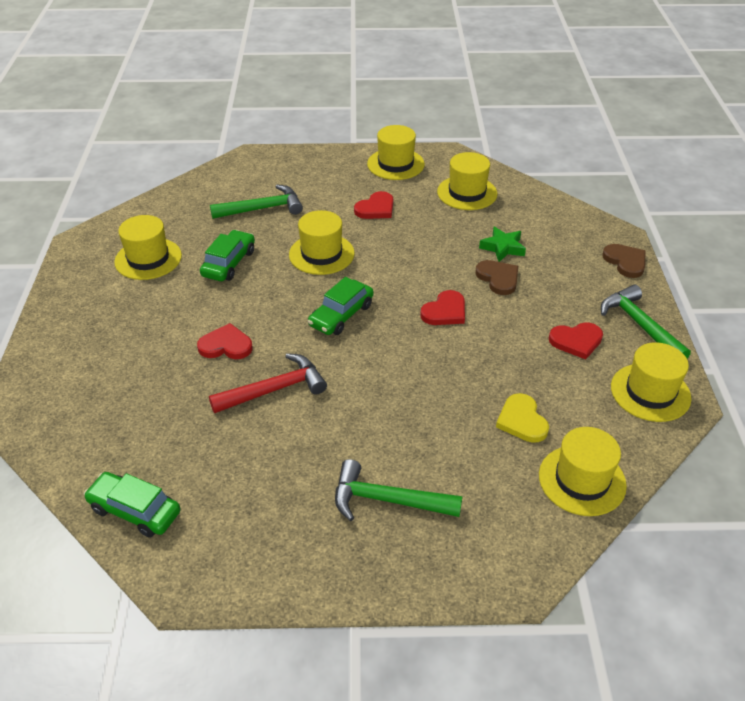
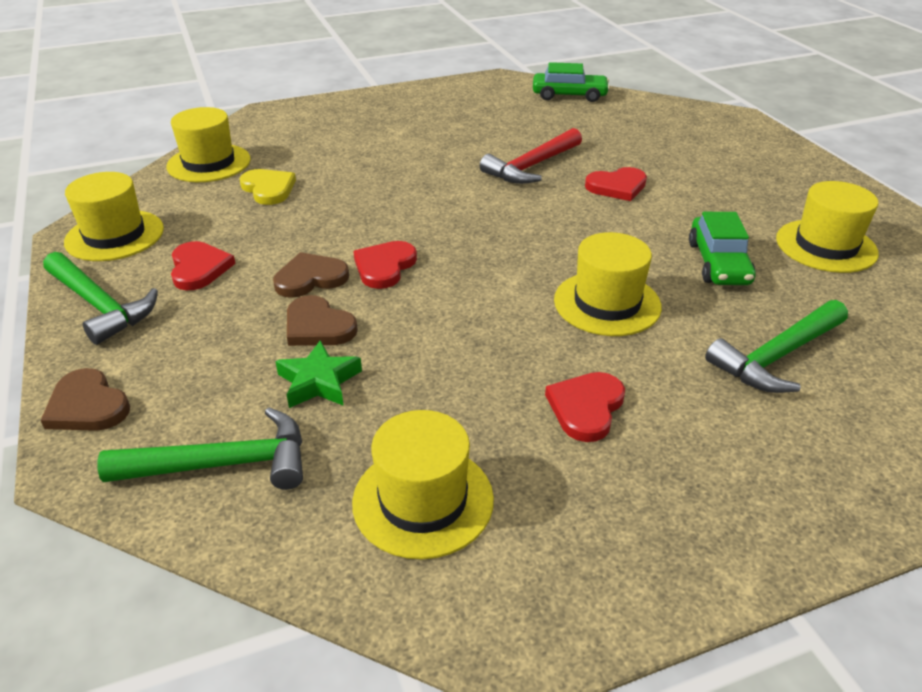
camera: 160 degrees right, 5 degrees down
green car [308,277,374,335] -> none
green hammer [335,459,462,521] -> green hammer moved to [98,408,303,490]
yellow hat [367,125,425,180] -> none
red heart [549,322,603,359] -> red heart turned 105 degrees clockwise [171,241,236,290]
none -> brown heart [273,252,349,298]

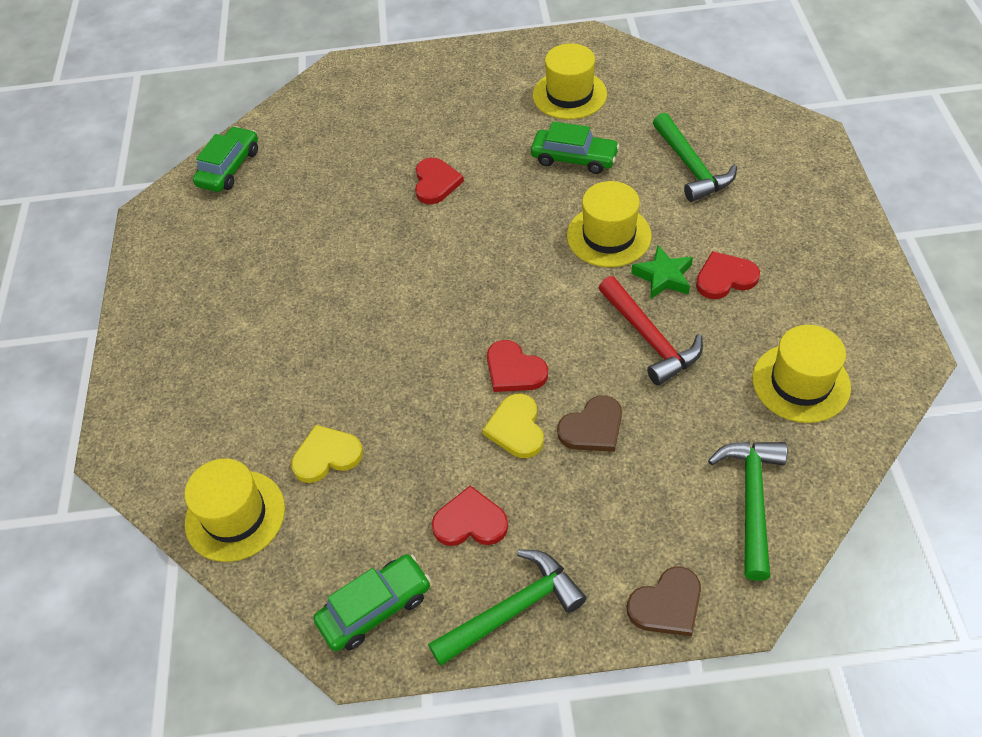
camera: 70 degrees left, 15 degrees up
yellow hat [64,172,164,261] -> green car [313,554,431,651]
brown heart [273,252,349,298] -> yellow heart [482,394,544,458]
green star [275,340,362,408] -> green star moved to [631,245,693,300]
red hammer [480,128,582,184] -> red hammer moved to [599,276,703,386]
red heart [545,372,625,442] -> red heart turned 120 degrees clockwise [696,251,760,299]

